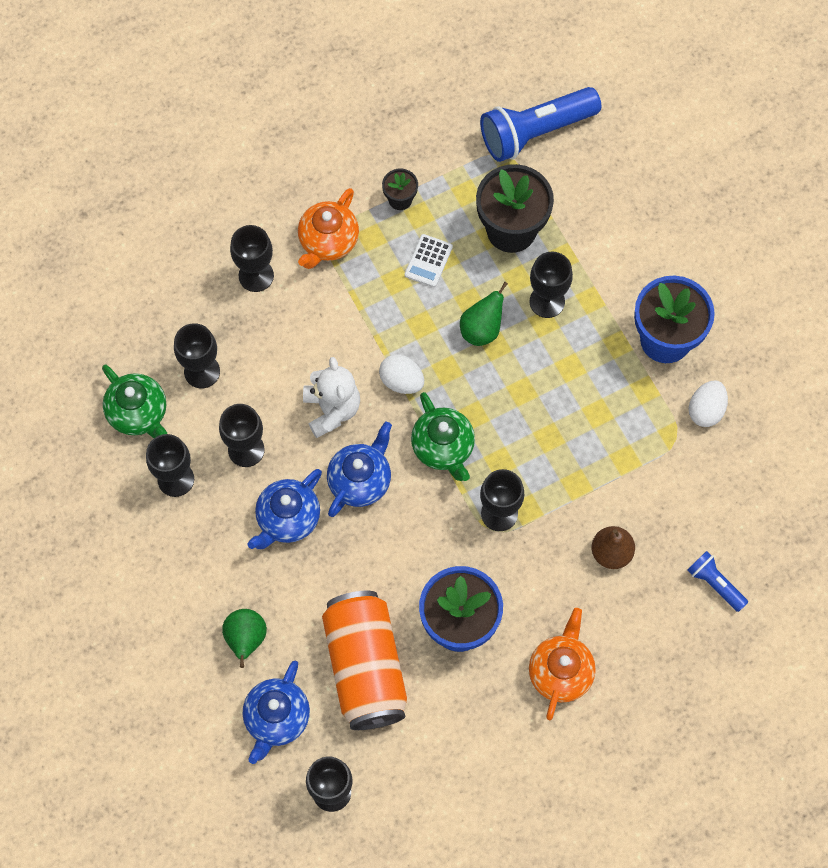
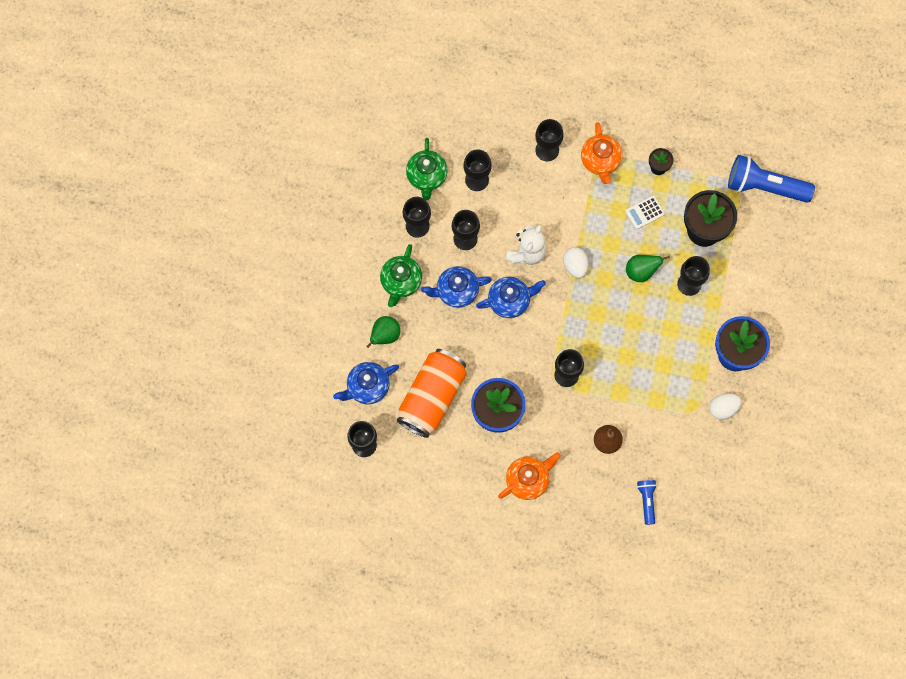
camera: 40 degrees right, 5 degrees up
orange teapot [298,188,359,269] -> orange teapot turned 75 degrees counterclockwise [581,122,622,184]
green teapot [411,392,475,481] -> green teapot moved to [380,244,422,307]

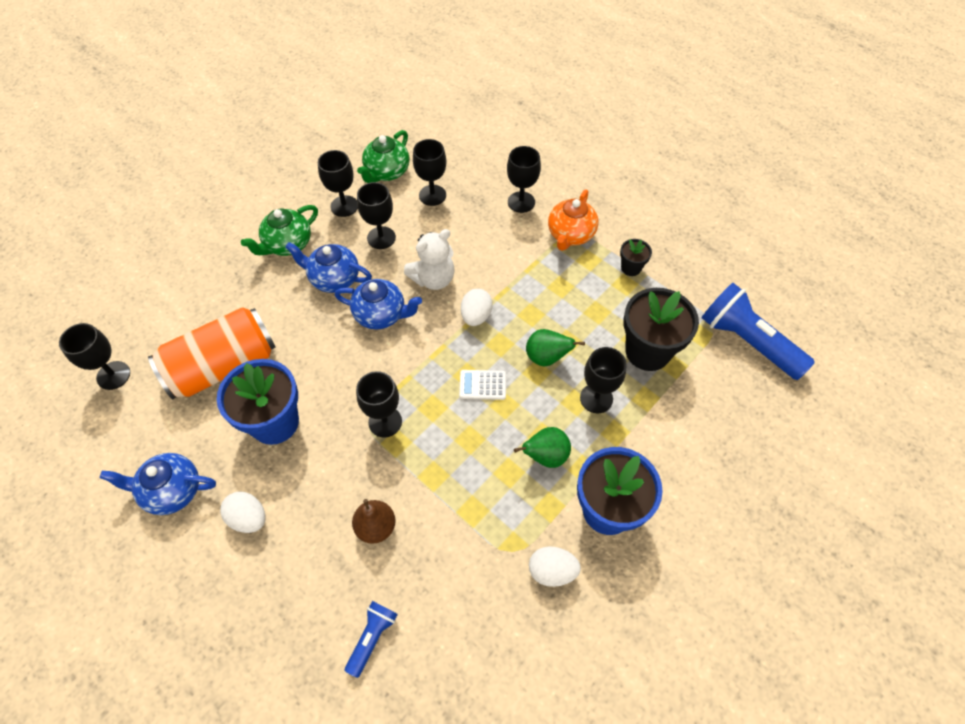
camera: 30 degrees right, 15 degrees down
blue teapot [333,362,399,404] -> blue teapot moved to [100,453,216,515]
green pear [367,316,400,348] -> green pear moved to [514,427,571,468]
orange teapot [498,452,561,500] -> white egg [220,492,266,533]
white calculator [625,196,665,230] -> white calculator moved to [459,370,506,400]

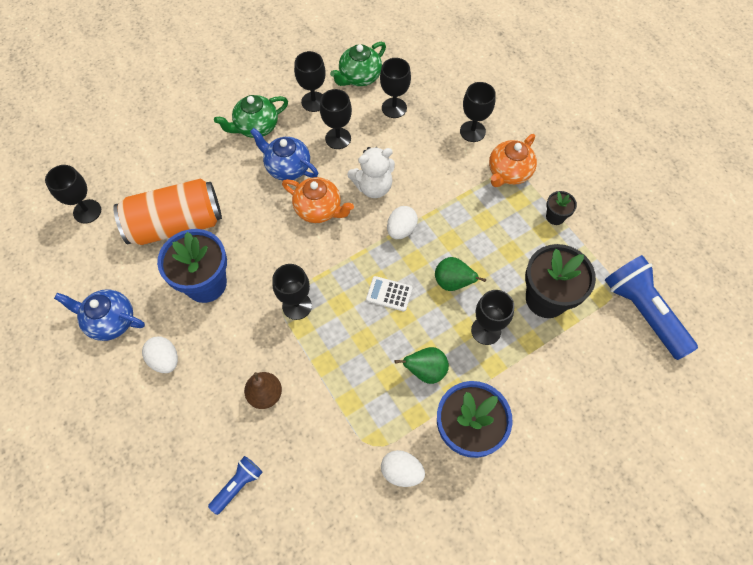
camera: 15 degrees right, 5 degrees up
blue teapot [335,279,422,330] -> orange teapot [282,177,354,223]

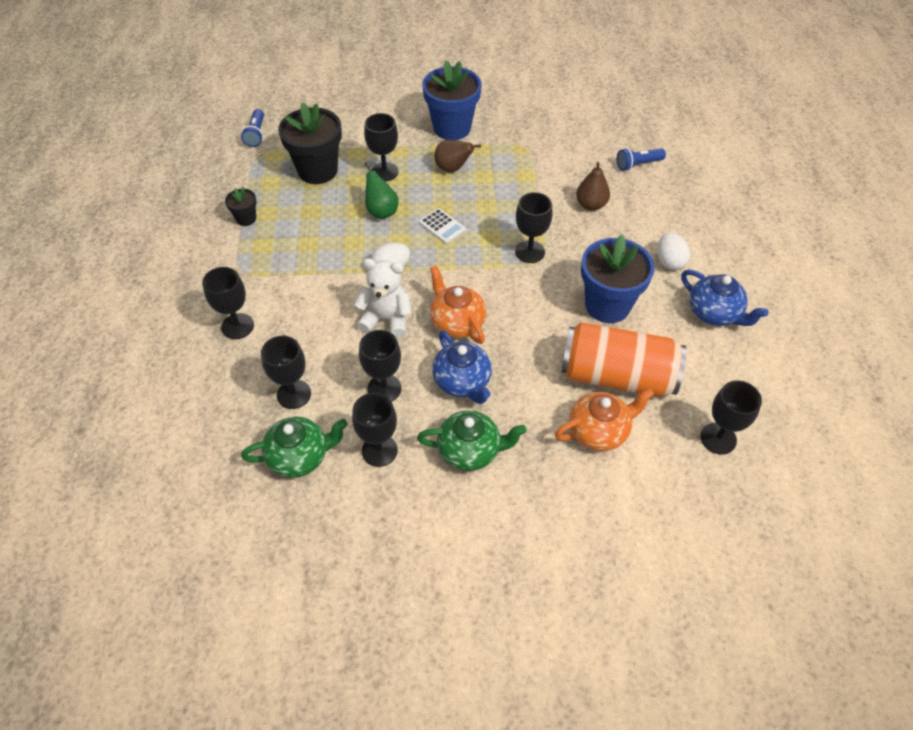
camera: 150 degrees left, 10 degrees down
white egg [381,450,425,487] -> none
green pear [395,347,449,384] -> brown pear [434,140,481,172]
orange teapot [489,134,537,187] -> orange teapot moved to [555,388,654,451]
blue flashlight [605,255,698,360] -> blue flashlight [241,109,264,147], size x0.51

